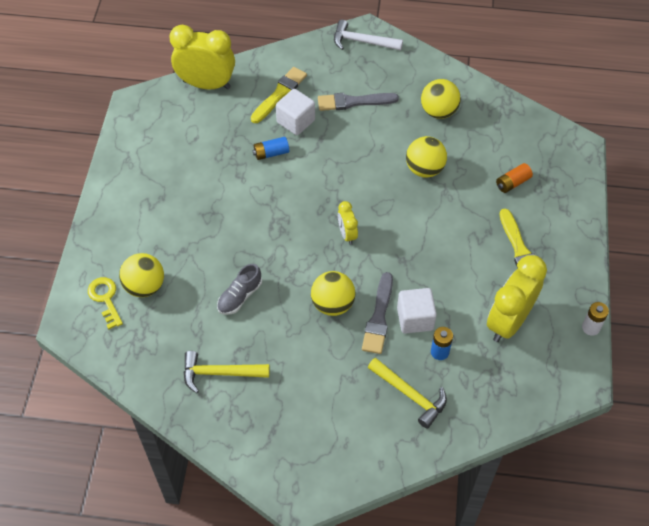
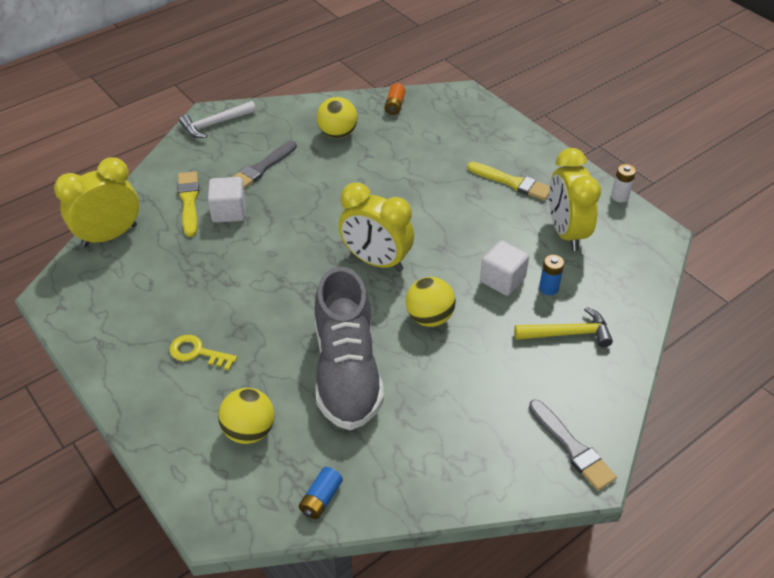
camera: 45 degrees left, 10 degrees down
yellow key [88,277,123,330] -> yellow key moved to [169,335,237,370]
yellow hammer [184,351,270,393] -> none
grey shoe [217,264,262,315] -> grey shoe [315,267,384,430], size x2.34
blue battery [252,137,289,160] -> blue battery moved to [299,467,343,519]
yellow clock [338,201,358,245] -> yellow clock [338,183,414,272], size x2.04
grey brush [362,272,393,354] -> grey brush moved to [529,400,617,491]
yellow ball [406,136,447,178] -> none
orange battery [496,163,533,193] -> orange battery moved to [385,83,406,115]

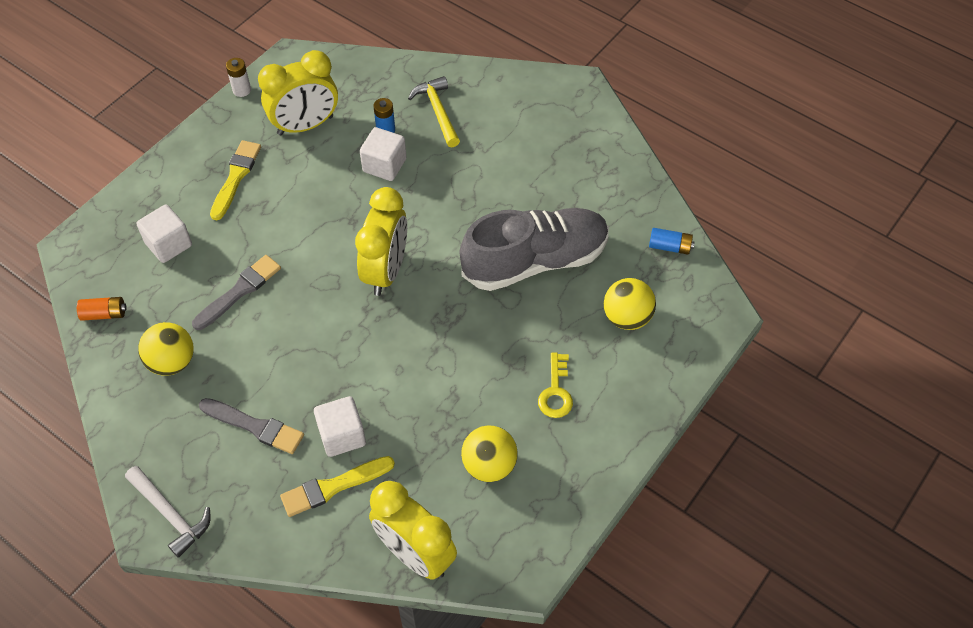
camera: 105 degrees left, 10 degrees up
yellow ball [406,277,456,327] -> yellow ball moved to [461,425,518,482]
grey brush [529,400,617,491] -> grey brush moved to [192,255,281,330]
none -> white cube [136,205,192,263]

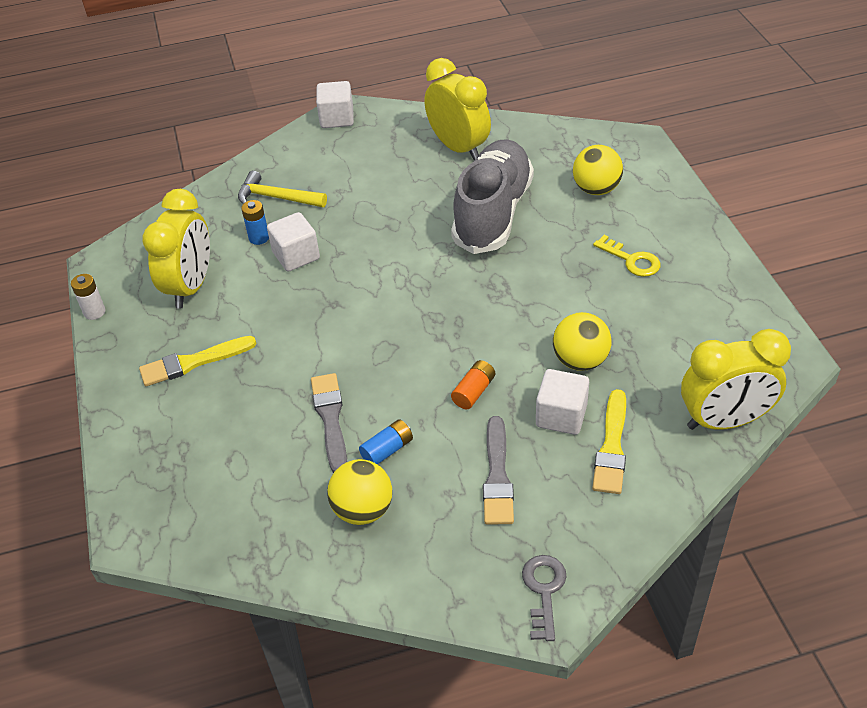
camera: 50 degrees left, 10 degrees down
orange battery [77,297,127,321] -> orange battery moved to [451,360,495,409]
white hammer [125,466,210,558] -> grey key [522,555,567,641]
white cube [136,205,192,263] -> white cube moved to [316,81,354,128]
grey brush [199,398,304,454] -> grey brush turned 120 degrees clockwise [483,416,514,525]
yellow brush [210,140,261,220] -> yellow brush turned 75 degrees counterclockwise [139,336,257,386]
yellow clock [355,187,407,296] -> yellow clock moved to [425,58,491,160]
yellow ball [461,425,518,482] -> yellow ball moved to [553,312,612,371]
blue battery [649,228,695,255] -> blue battery moved to [359,419,413,465]

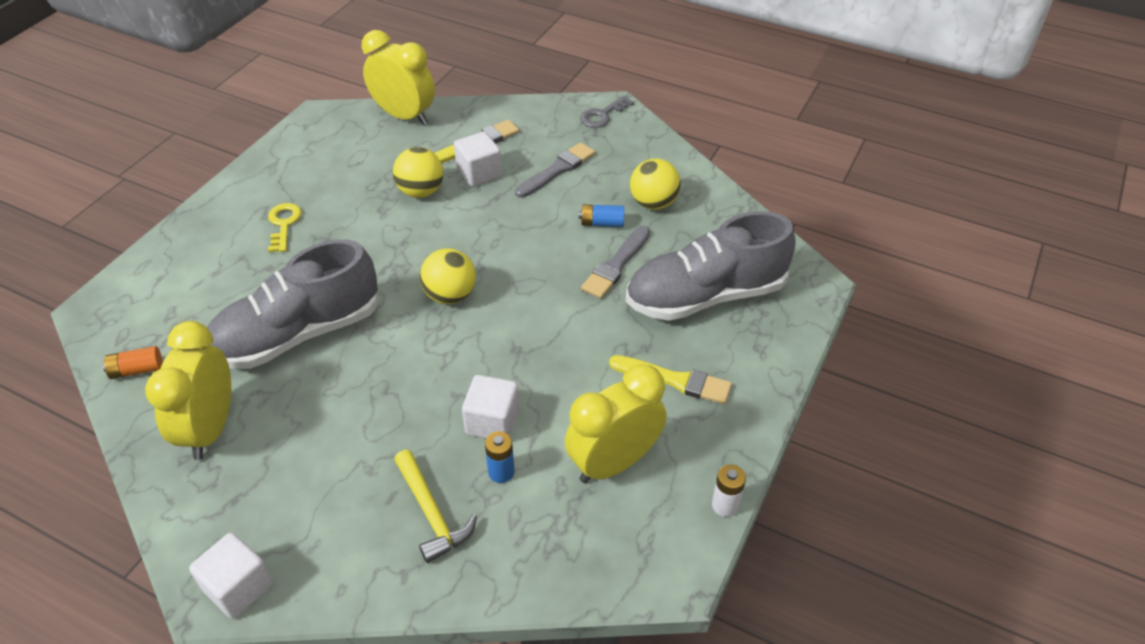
camera: 140 degrees left, 0 degrees up
orange battery [451,360,495,409] -> orange battery moved to [103,346,162,379]
yellow ball [573,145,623,195] -> yellow ball moved to [420,248,476,304]
none -> grey shoe [626,212,795,321]

